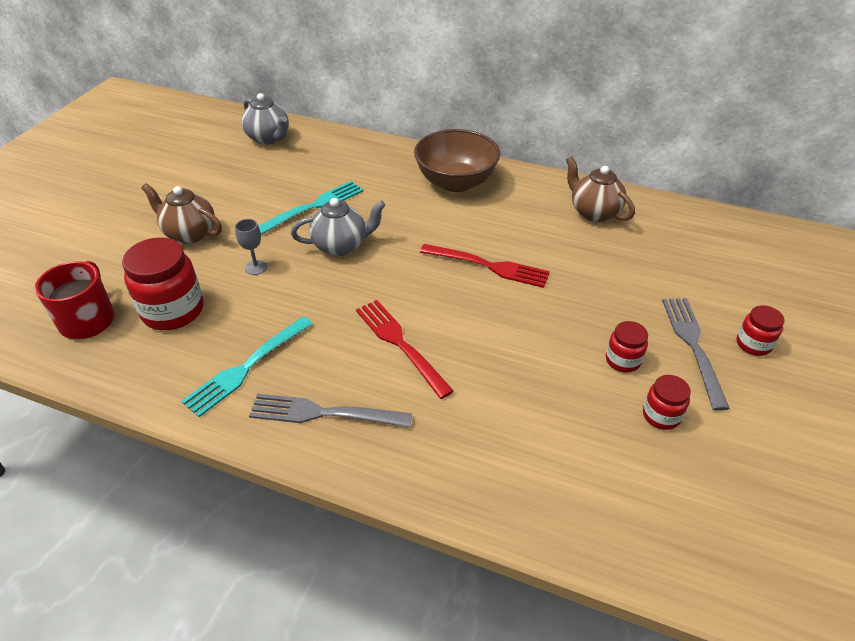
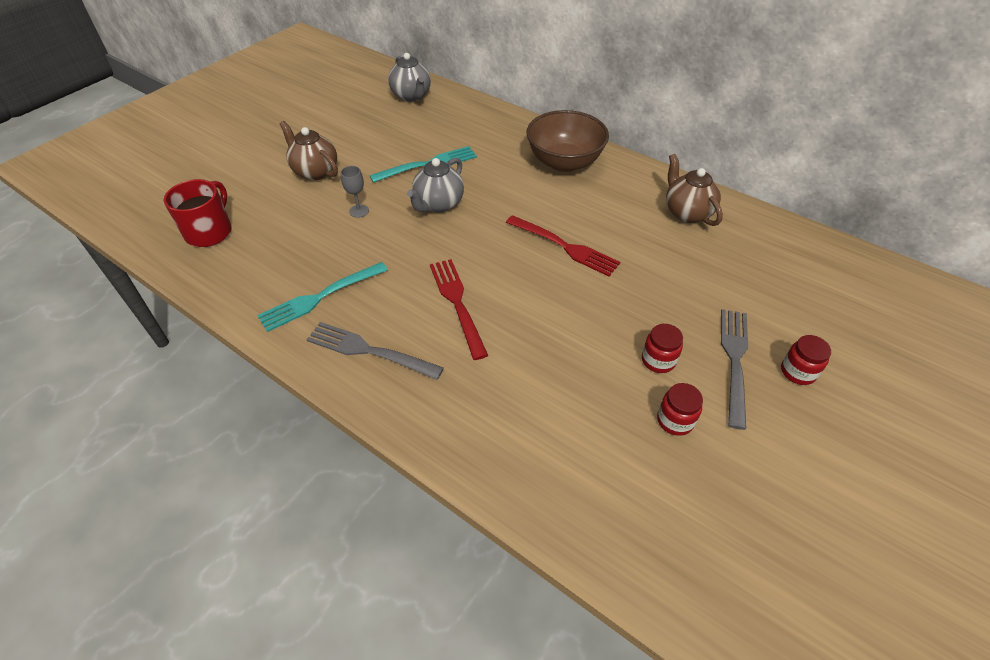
camera: 15 degrees right, 5 degrees up
red jar [122,237,203,330] -> none
grey teapot [291,198,386,256] -> grey teapot turned 120 degrees clockwise [407,158,464,213]

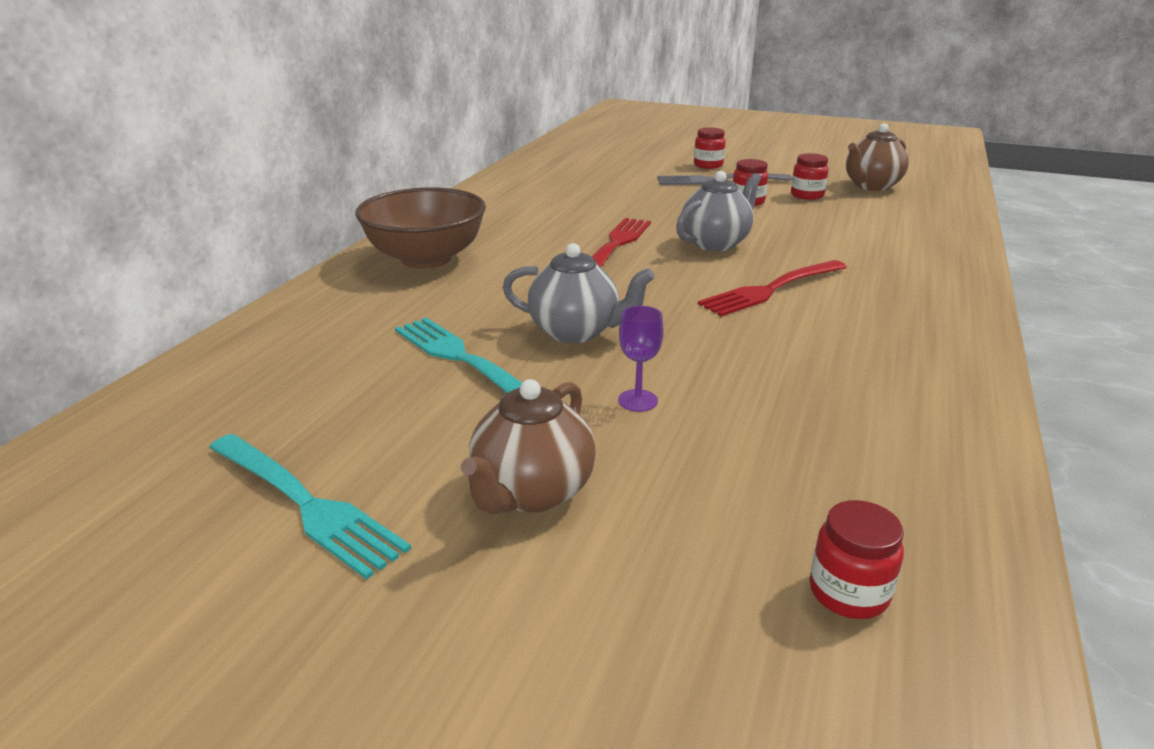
camera: 105 degrees left, 20 degrees down
red mug [163,179,232,247] -> red jar [810,500,904,619]
turquoise fork [257,262,388,332] -> turquoise fork moved to [209,434,411,580]
grey fork [306,322,444,380] -> none
grey goblet [341,166,369,218] -> purple goblet [618,306,664,412]
grey teapot [388,53,431,102] -> grey teapot moved to [676,171,761,252]
brown teapot [666,154,723,226] -> brown teapot moved to [846,123,909,191]

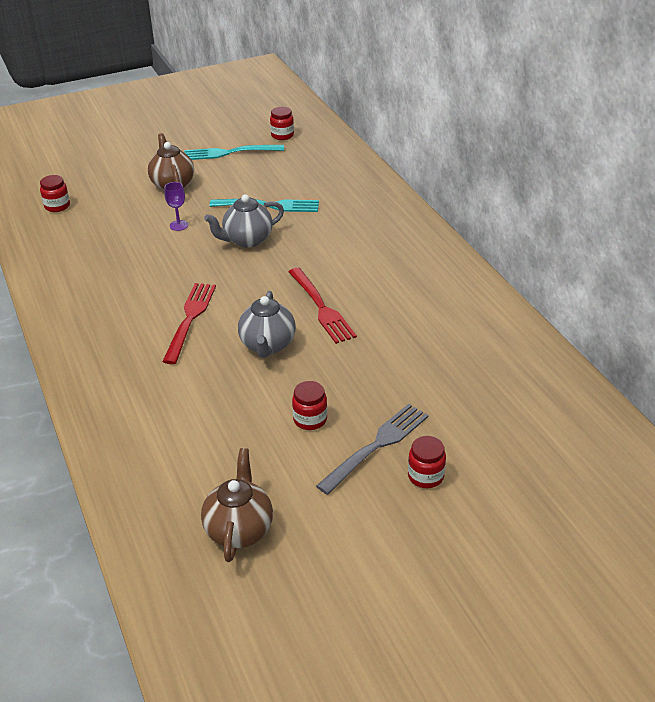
camera: 135 degrees right, 10 degrees up
brown bowl [355,187,486,269] -> none
red jar [791,153,829,200] -> red jar moved to [270,107,294,140]

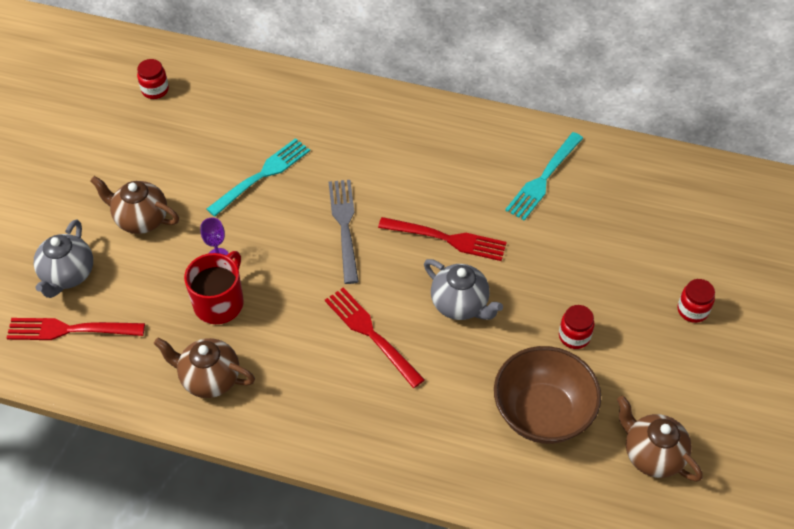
camera: 50 degrees left, 15 degrees up
red jar [40,175,70,212] -> red fork [6,318,145,340]
turquoise fork [184,145,284,160] -> turquoise fork moved to [505,132,583,221]
grey teapot [204,194,284,248] -> grey teapot moved to [34,220,93,298]
grey fork [316,404,429,495] -> grey fork moved to [329,180,359,284]
none -> brown teapot [154,338,255,398]
none -> red mug [184,251,244,324]
none -> brown bowl [494,346,601,444]

